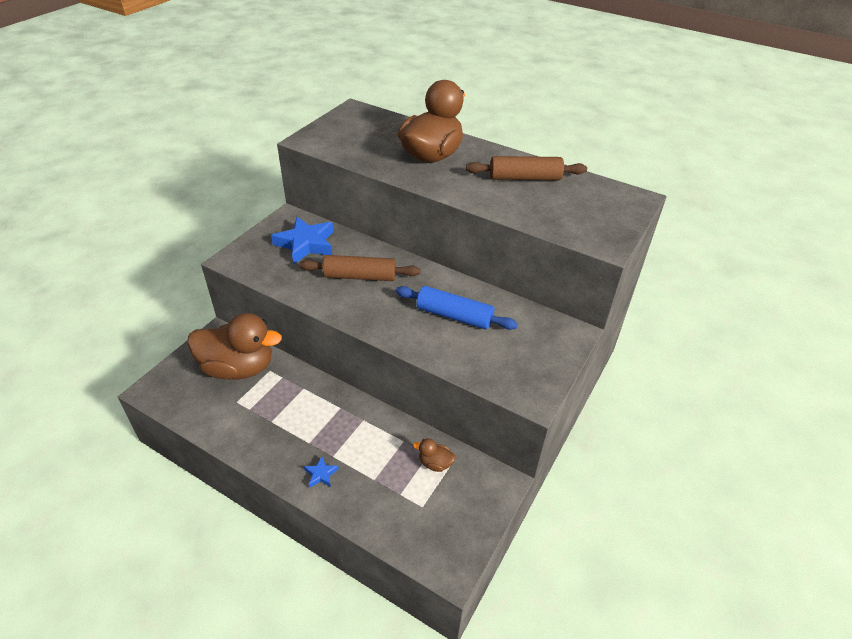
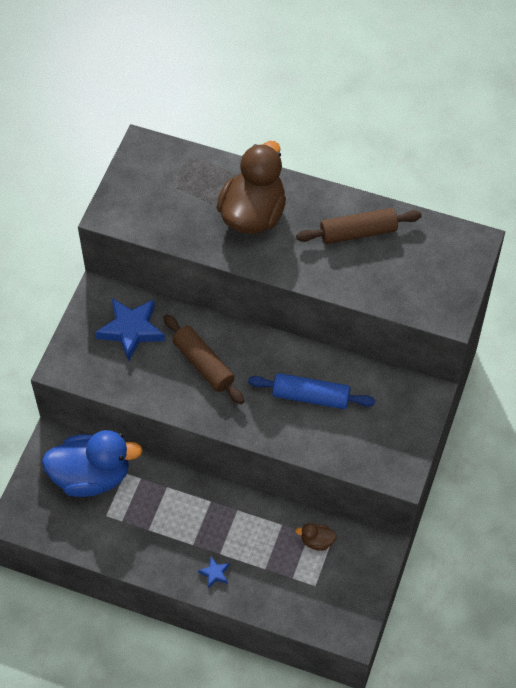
camera: 10 degrees left, 15 degrees up
brown duck [187,313,282,380] -> blue duck [42,430,143,497]
brown rolling pin [299,255,420,281] -> brown rolling pin turned 60 degrees clockwise [163,314,244,404]

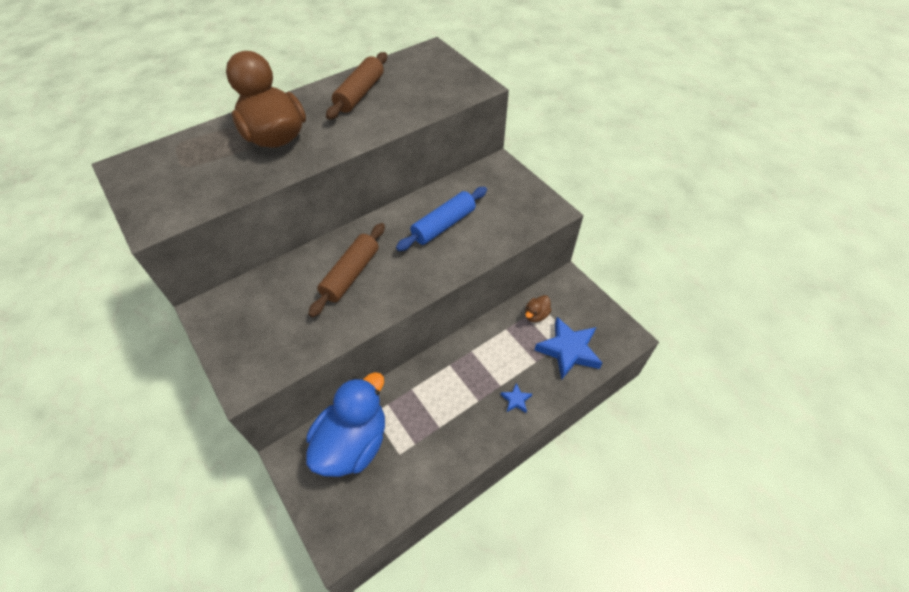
camera: 55 degrees left, 5 degrees down
blue star [95,298,165,361] -> blue star moved to [535,317,602,380]
brown rolling pin [163,314,244,404] -> brown rolling pin turned 60 degrees counterclockwise [308,223,385,317]

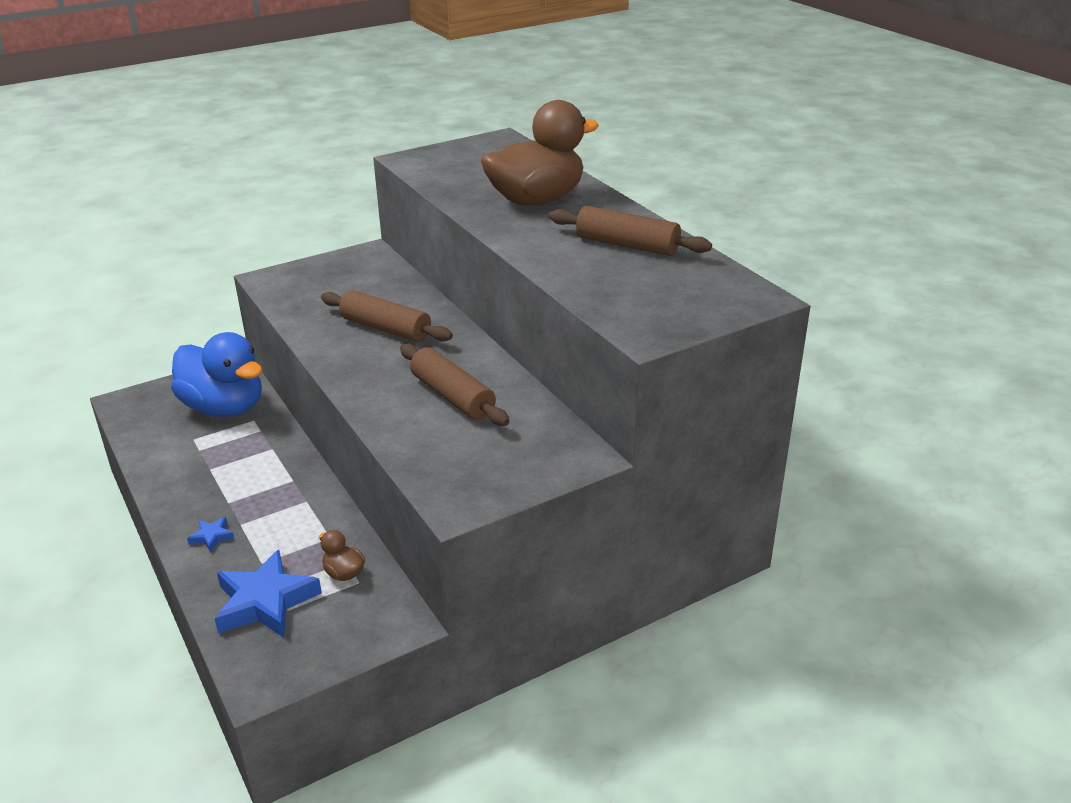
camera: 95 degrees right, 20 degrees down
blue rolling pin [396,187,487,251] -> brown rolling pin [400,344,510,426]

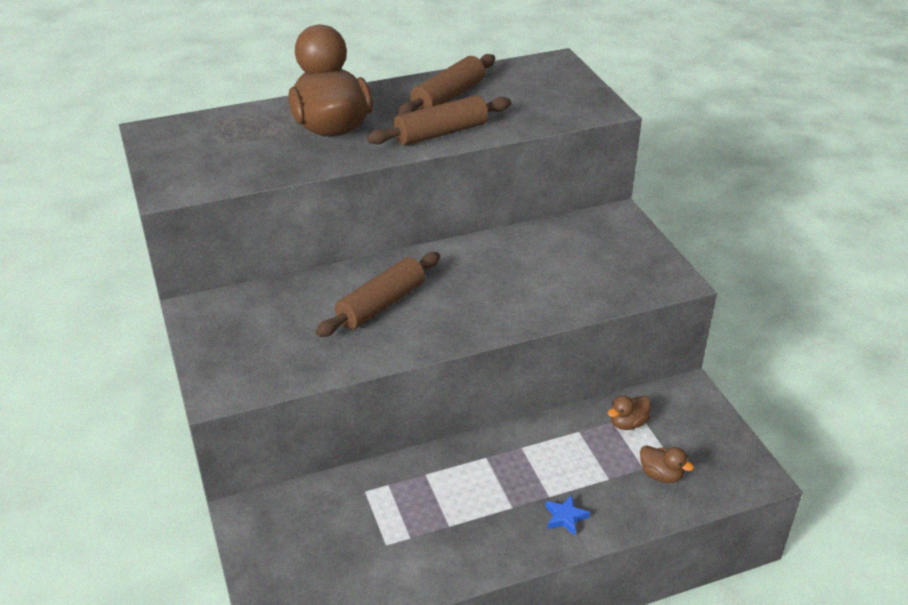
camera: 80 degrees left, 5 degrees up
blue duck [171,332,262,417] -> none
blue star [214,550,322,638] -> brown duck [640,445,694,483]
brown rolling pin [400,344,510,426] -> brown rolling pin moved to [367,95,511,146]

